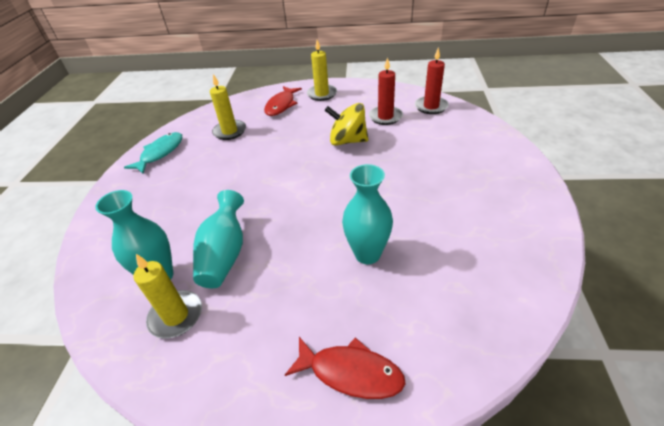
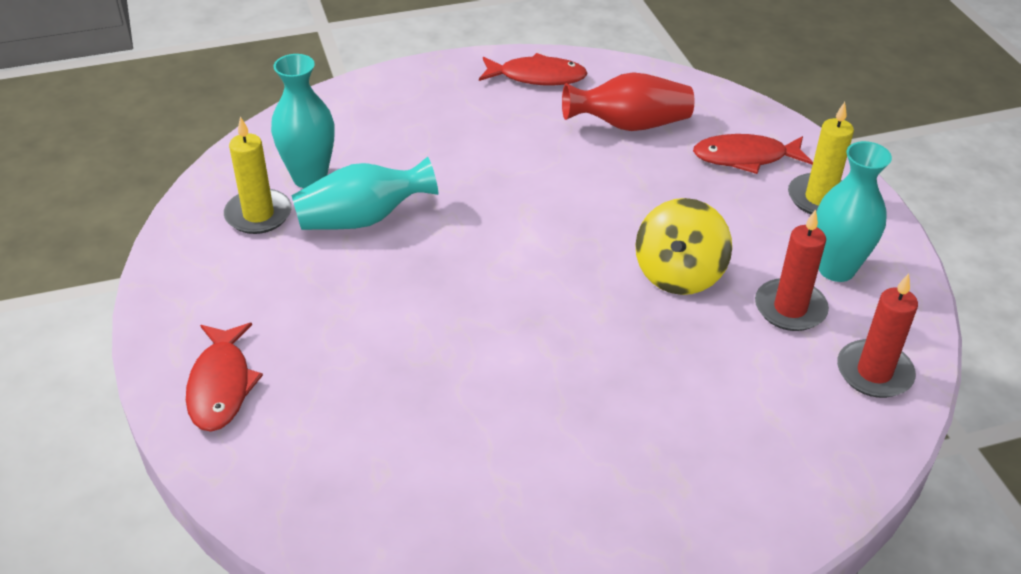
camera: 65 degrees right, 0 degrees up
turquoise fish [124,132,182,174] -> red fish [479,53,588,85]
yellow candle [210,74,246,140] -> red vase [562,72,694,131]
yellow spinning top [324,103,368,146] -> yellow spinning top turned 150 degrees counterclockwise [635,198,732,295]
turquoise vase [342,164,393,264] -> turquoise vase moved to [816,141,892,282]

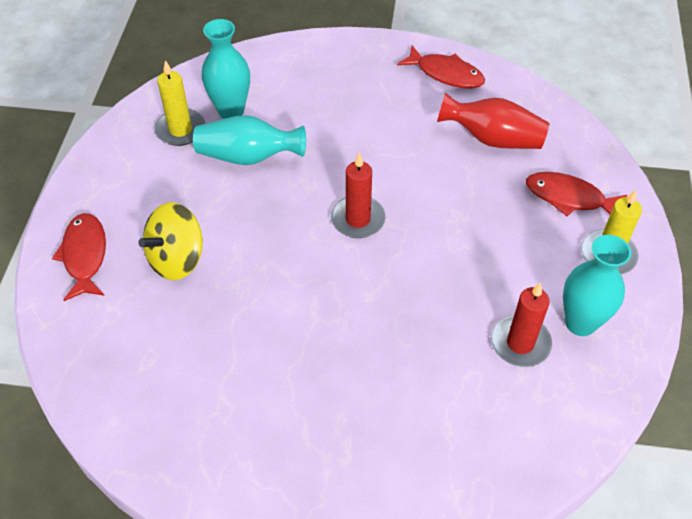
camera: 25 degrees right, 10 degrees up
red fish [186,323,263,432] -> red fish turned 150 degrees clockwise [52,213,106,301]
yellow spinning top [635,198,732,295] -> yellow spinning top moved to [138,202,203,280]
red candle [837,273,918,398] -> red candle moved to [331,153,386,238]

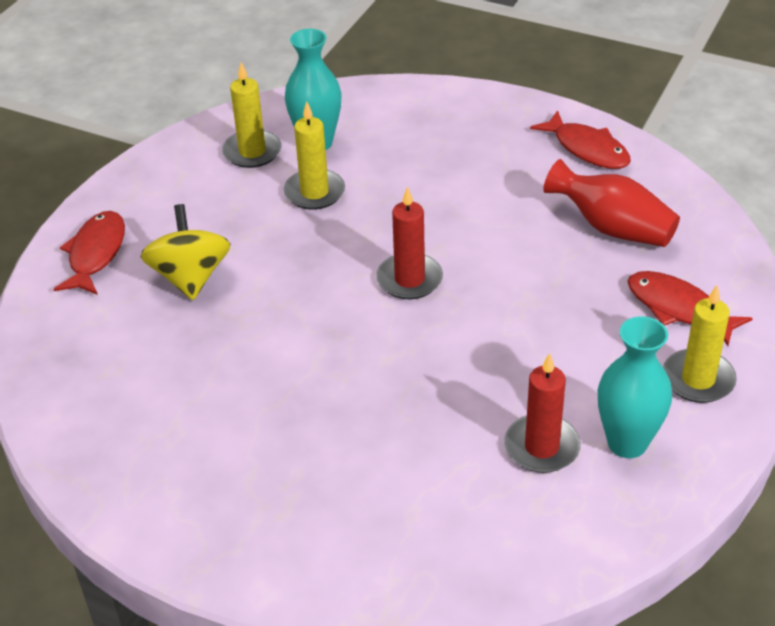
camera: 20 degrees right, 10 degrees down
yellow spinning top [138,202,203,280] -> yellow spinning top turned 105 degrees clockwise [141,204,231,300]
turquoise vase [193,115,306,165] -> yellow candle [283,101,345,210]

